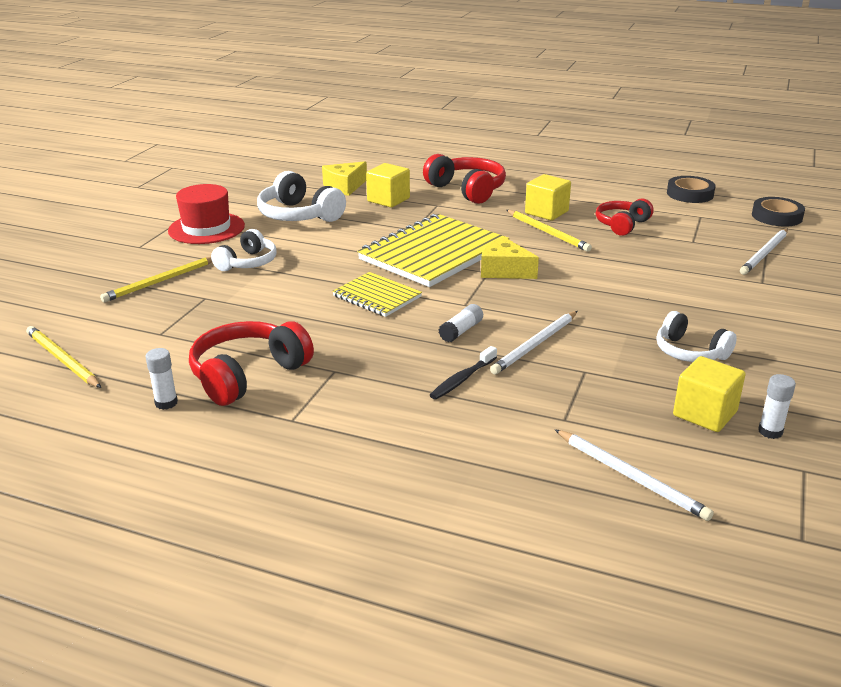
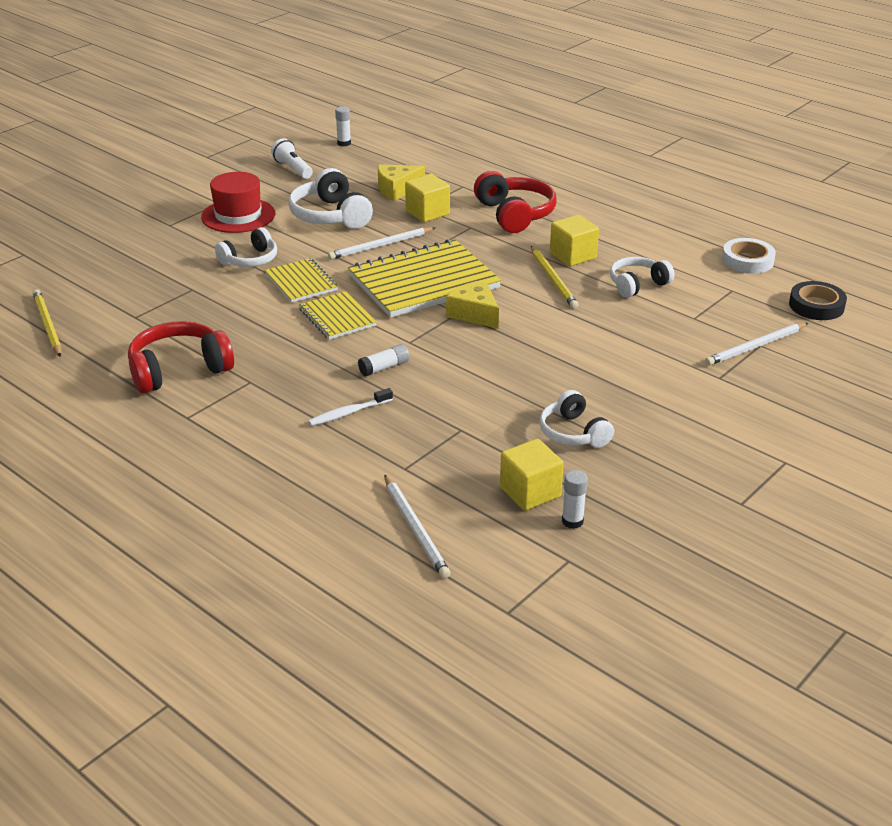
camera: 20 degrees right, 5 degrees up
yellow pencil [100,257,212,302] -> none
white glue stick [145,348,178,410] -> white glue stick moved to [335,106,351,147]
black toothbrush [430,346,497,400] -> white toothbrush [308,388,393,426]
white pencil [490,311,578,374] -> white pencil moved to [328,227,435,260]
red headphones [596,198,654,236] -> white headphones [610,257,674,298]
black tape [667,176,716,203] -> white tape [722,238,776,274]
none -> yellow notebook [265,258,338,303]
none -> white flashlight [271,138,313,179]

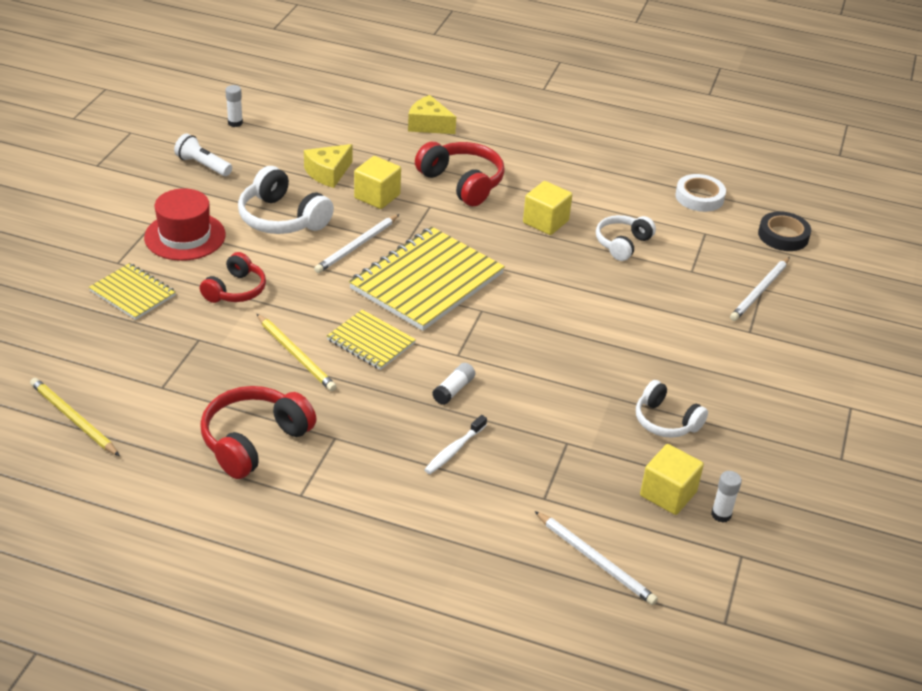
camera: 25 degrees left, 5 degrees up
white headphones [215,227,277,267] -> red headphones [200,252,266,303]
yellow notebook [265,258,338,303] -> yellow notebook moved to [89,263,176,320]
yellow cheese [446,280,499,329] -> yellow cheese moved to [408,95,456,134]
yellow pencil [531,246,579,309] -> yellow pencil moved to [257,314,337,391]

